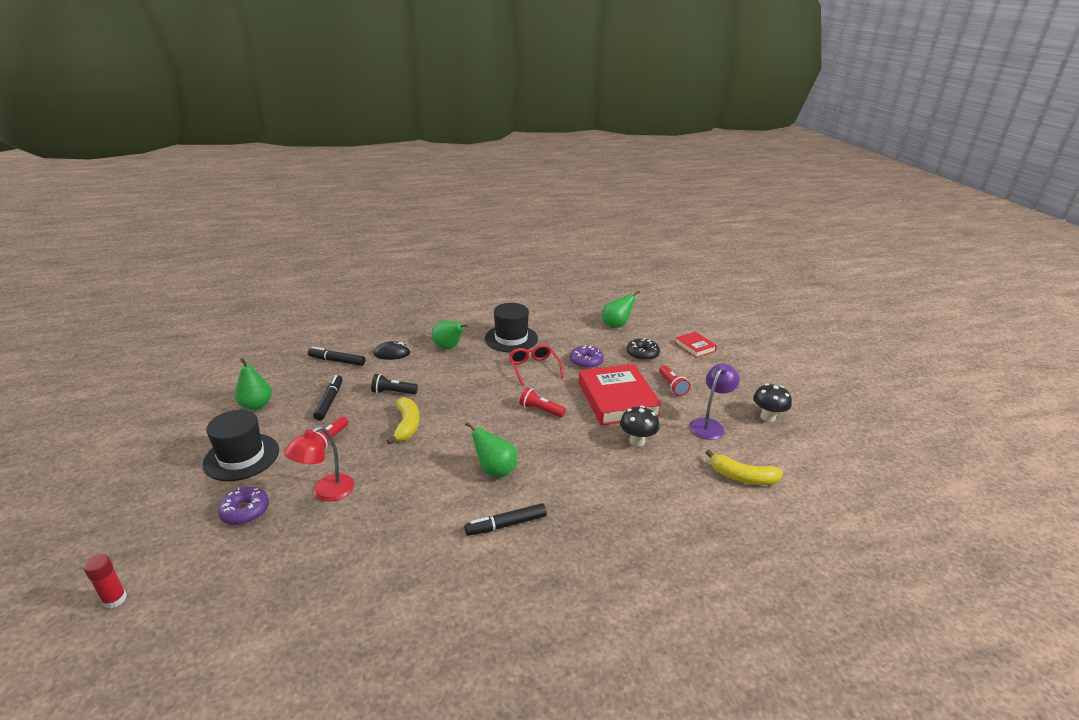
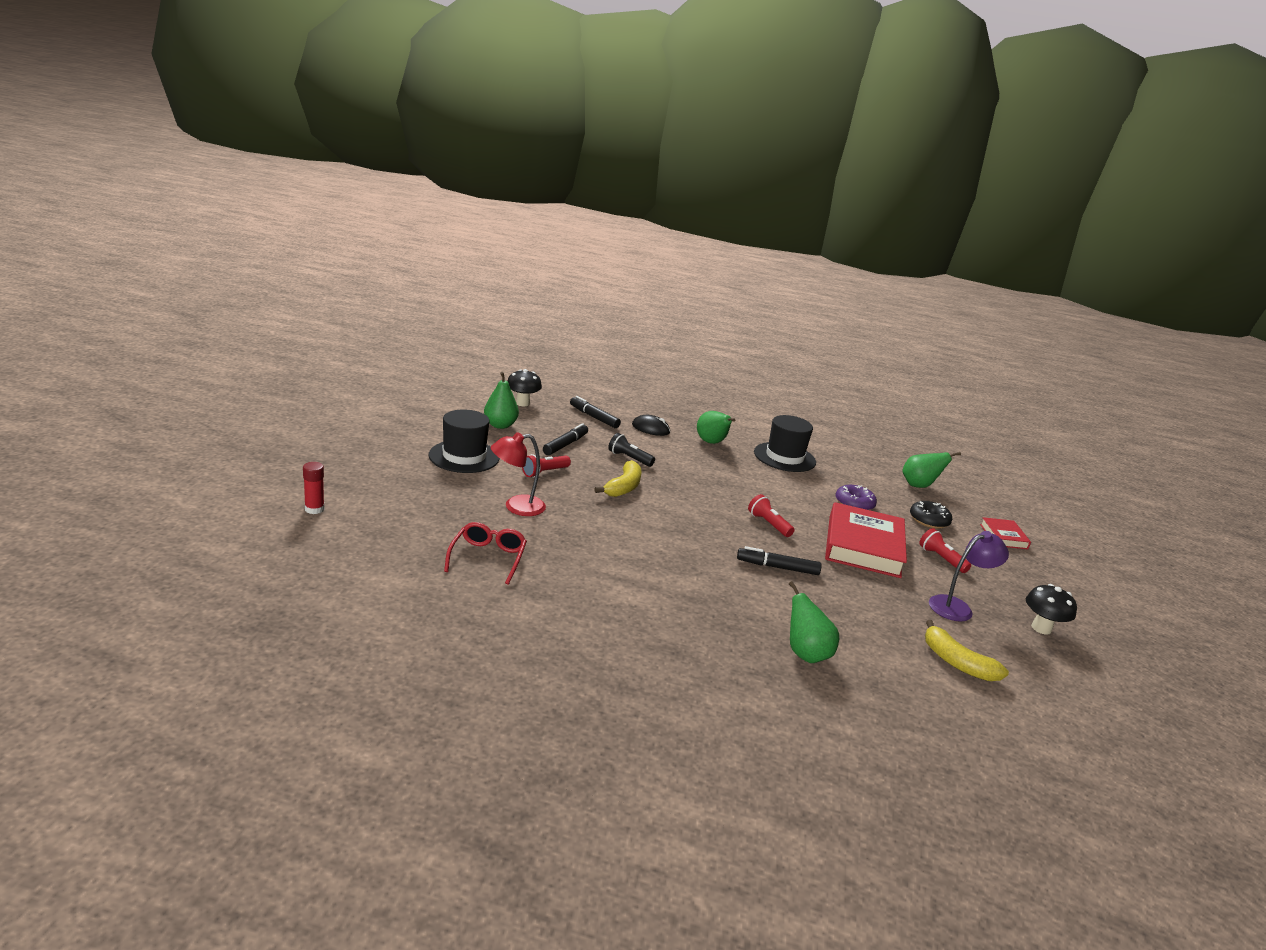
camera: 25 degrees right, 5 degrees down
purple donut [218,487,269,525] -> none
black marker [464,503,547,536] -> black marker moved to [737,546,822,575]
green pear [465,422,517,478] -> green pear moved to [789,581,839,663]
red glasses [508,344,564,386] -> red glasses moved to [444,522,527,585]
black mushroom [620,406,660,447] -> black mushroom moved to [507,369,542,406]
red flashlight [659,365,690,396] -> red flashlight turned 135 degrees clockwise [919,528,971,573]

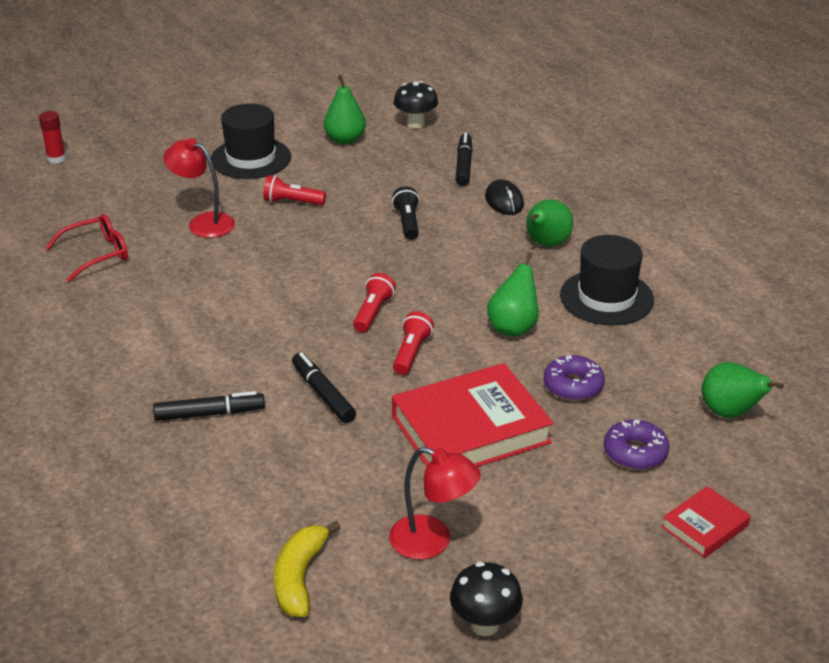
camera: 55 degrees right, 10 degrees up
black marker [543,423,588,455] -> black marker moved to [153,391,265,421]
yellow banana [594,460,642,497] -> none
green pear [789,581,839,663] -> green pear moved to [487,252,539,336]
black donut [910,501,952,529] -> purple donut [604,420,670,470]
red flashlight [919,528,971,573] -> red flashlight moved to [353,273,396,332]
purple lamp [929,531,1009,621] -> red lamp [389,447,481,560]

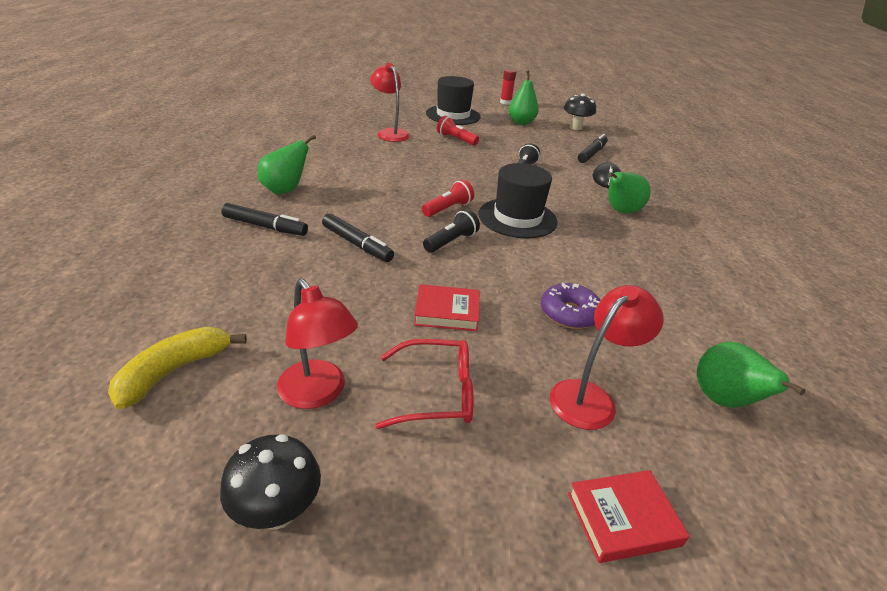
camera: 25 degrees right, 0 degrees up
red glue stick [39,111,66,164] -> red glue stick moved to [500,69,516,105]
red glasses [46,214,128,282] -> red glasses moved to [375,339,473,429]
black marker [292,352,356,423] -> black marker turned 135 degrees clockwise [322,213,394,262]
red book [392,363,554,467] -> red book [414,284,479,331], size x0.49
red flashlight [393,311,434,375] -> black flashlight [423,209,480,253]
green pear [487,252,539,336] -> green pear moved to [258,135,316,194]
black hat [560,235,654,326] -> black hat moved to [479,163,558,238]
purple donut [604,420,670,470] -> red lamp [550,285,663,430]

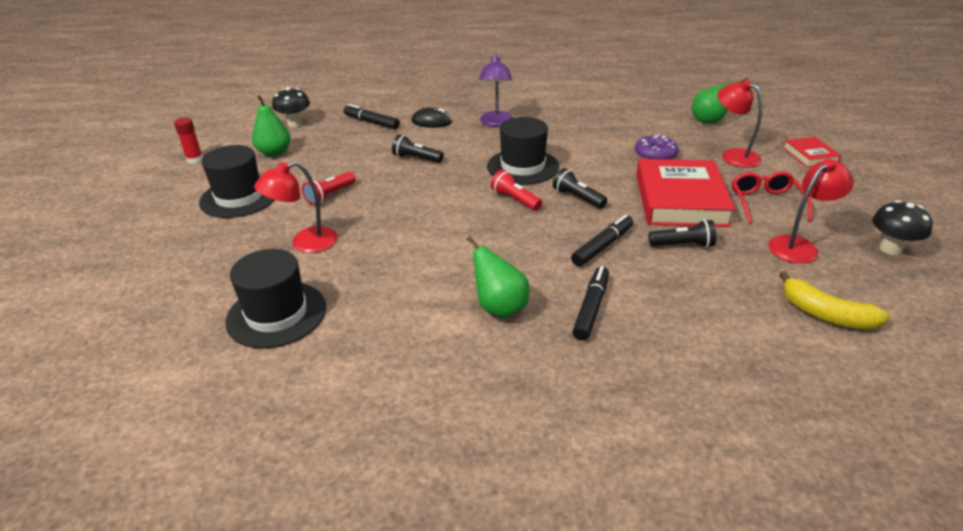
camera: 85 degrees left, 0 degrees up
red book [414,284,479,331] -> red book [636,159,736,227], size x2.03
green pear [608,172,651,213] -> purple lamp [479,54,513,126]
none -> black hat [225,249,326,348]
none -> black flashlight [649,220,716,248]

